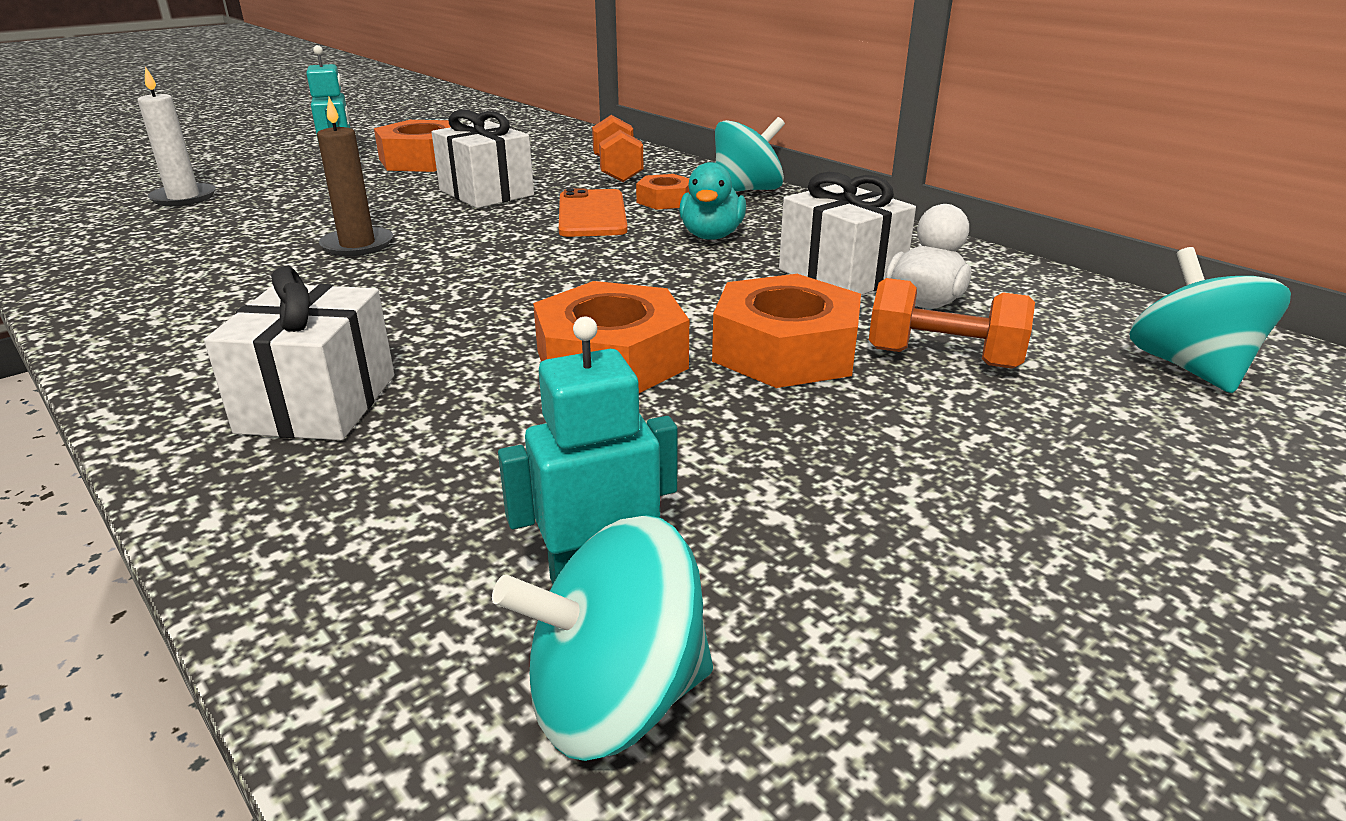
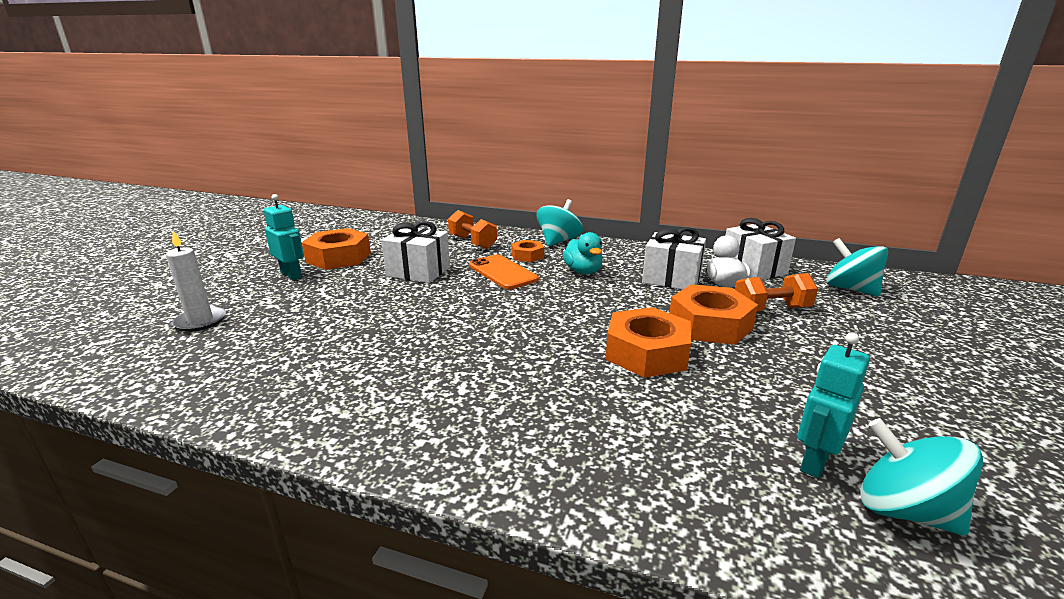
camera: 30 degrees left, 5 degrees down
white gift [204,266,394,440] -> white gift moved to [726,218,796,280]
brown candle [317,97,393,256] -> none
turquoise spinning top [492,515,713,761] -> turquoise spinning top turned 90 degrees clockwise [860,418,983,536]

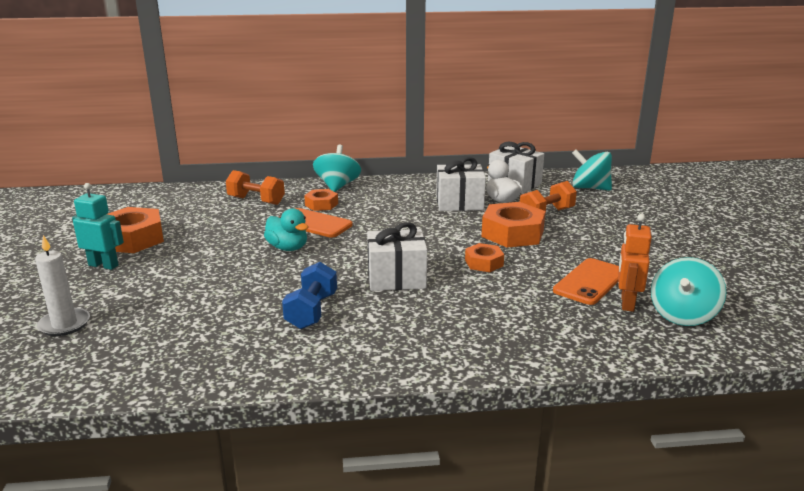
camera: 25 degrees left, 0 degrees up
white gift [381,221,450,283] -> white gift moved to [367,222,427,291]
turquoise duck [563,232,603,274] -> turquoise duck moved to [264,208,308,251]
orange nut [606,307,691,378] -> orange nut [465,243,504,272], size x0.55
turquoise robot [798,332,870,478] -> orange robot [618,214,652,312]
turquoise spinning top [860,418,983,536] -> turquoise spinning top turned 75 degrees counterclockwise [651,257,726,326]
none -> blue dumbbell [282,262,337,329]
none -> orange phone [553,258,619,305]

